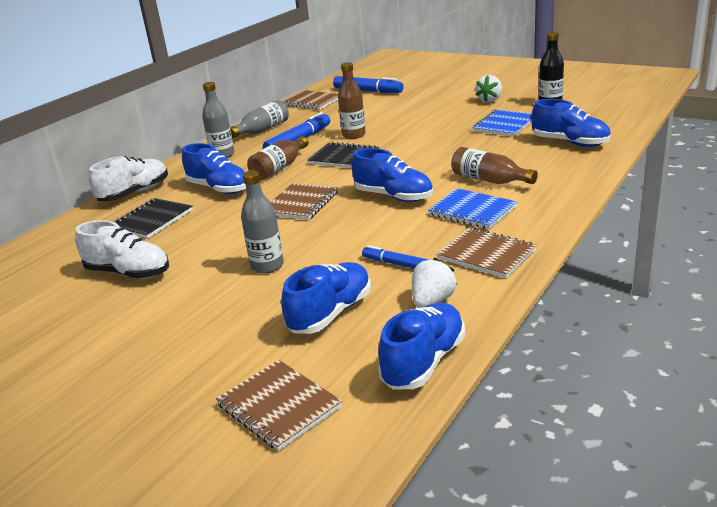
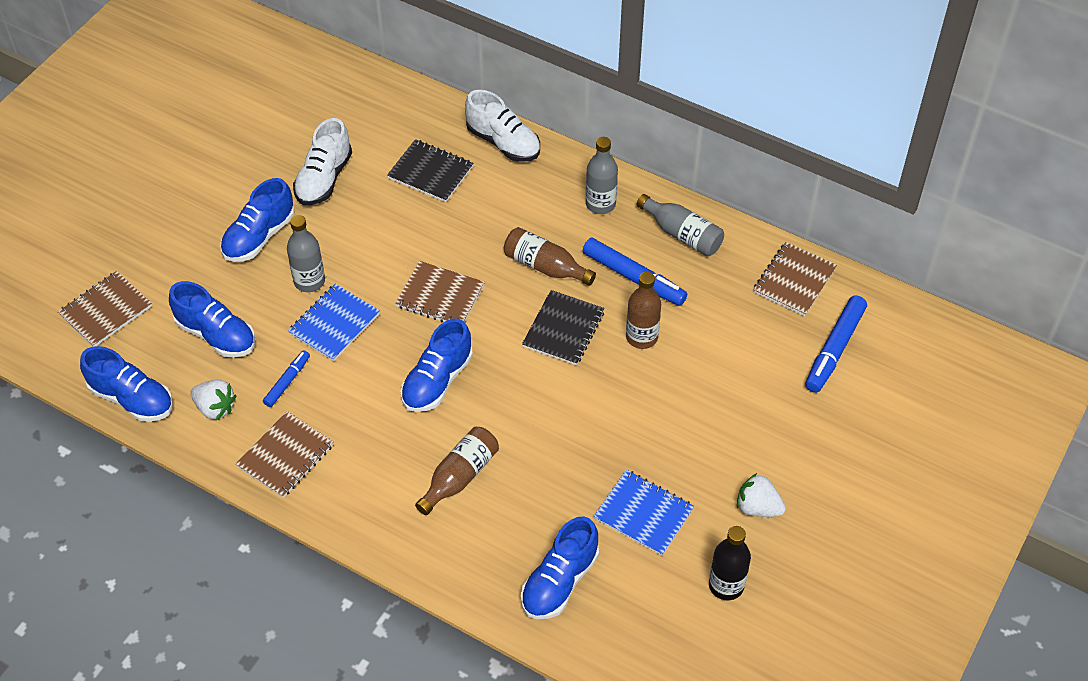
camera: 85 degrees right, 25 degrees up
blue shoe [182,143,246,194] -> blue shoe moved to [220,178,294,262]
blue notebook [428,188,517,229] -> blue notebook moved to [288,284,380,361]

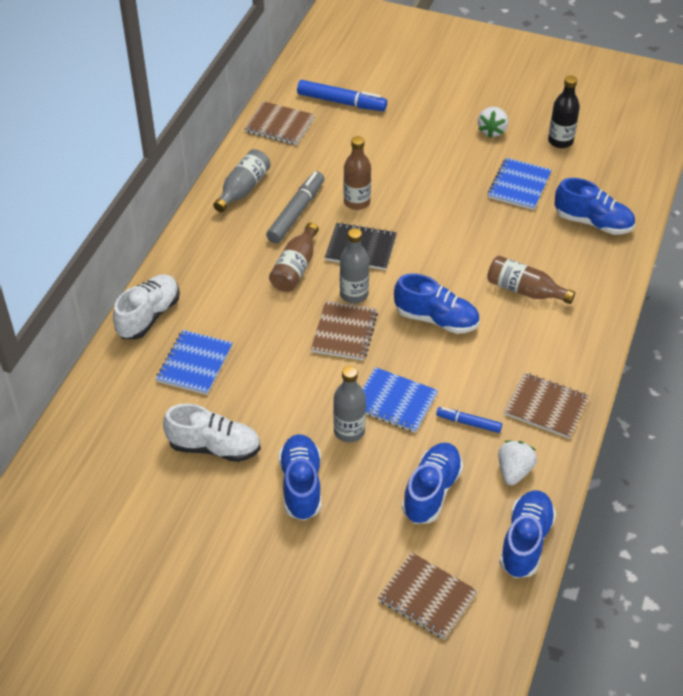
camera: 100 degrees left, 5 degrees down
blue shoe [220,178,294,262] -> blue shoe turned 120 degrees counterclockwise [279,434,321,521]
black notebook [387,139,473,202] -> blue notebook [156,330,233,395]
blue marker [583,238,687,306] -> grey marker [266,171,324,243]
grey bottle [586,137,618,214] -> grey bottle moved to [340,228,369,303]

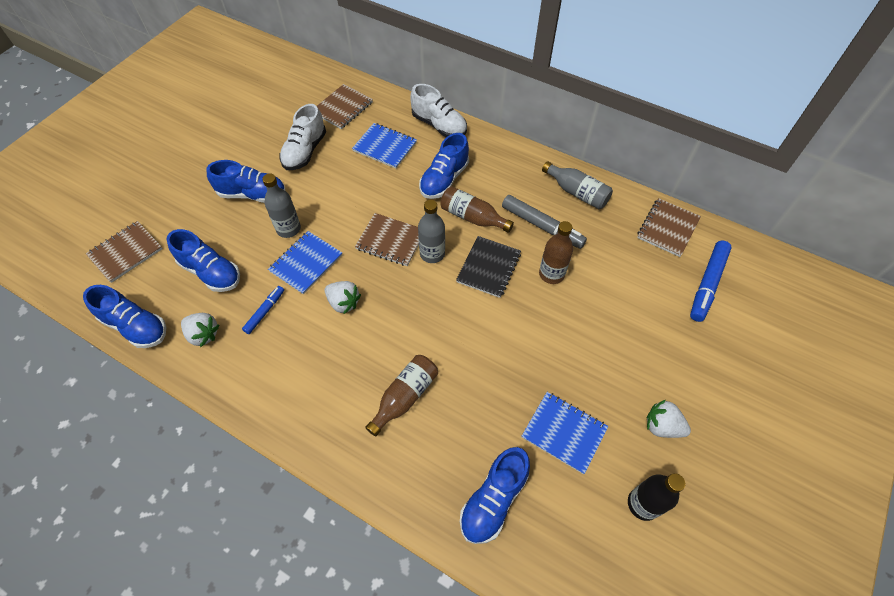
camera: 100 degrees right, 10 degrees up
blue shoe [394,273,479,334] -> blue shoe moved to [419,133,469,199]
brown notebook [504,372,589,439] -> brown notebook moved to [317,84,373,129]
none -> white strawberry [325,281,361,314]

